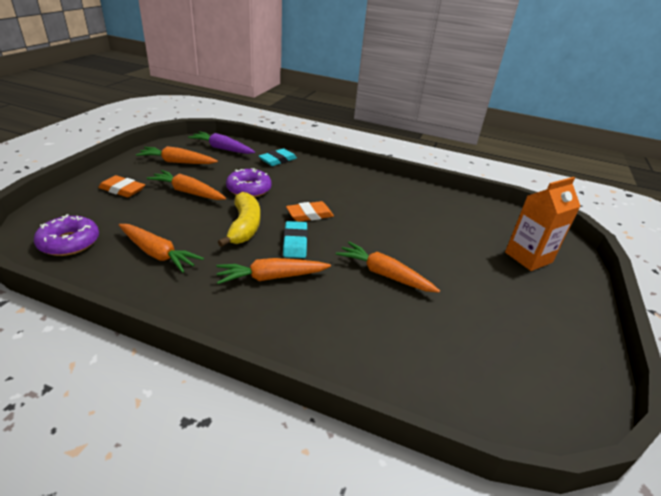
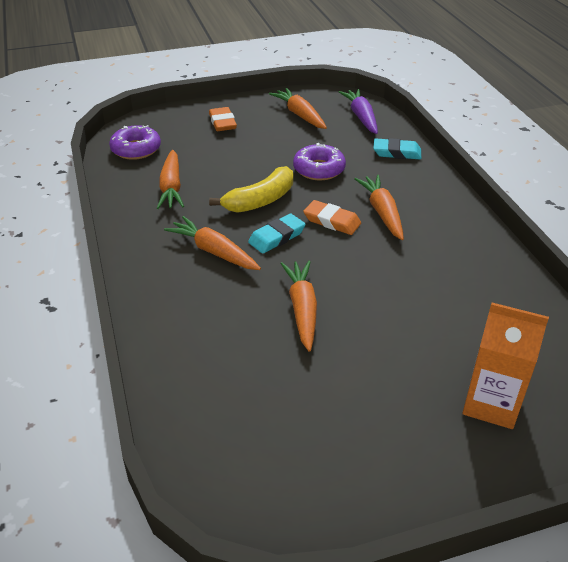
camera: 55 degrees right, 5 degrees up
orange carrot [147,170,226,200] -> orange carrot moved to [355,175,404,240]

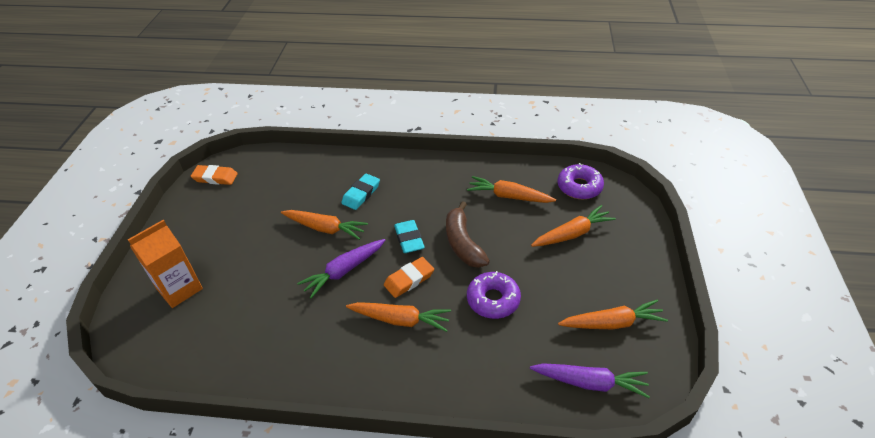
camera: 115 degrees right, 5 degrees up
orange carrot [164,216,261,270] -> orange carrot moved to [531,205,616,247]
orange eraser [209,107,237,131] -> orange eraser moved to [191,165,238,185]
yellow banana [209,166,293,213] -> brown banana [446,201,490,268]
turquoise eraser [373,138,421,159] -> turquoise eraser moved to [342,173,380,210]
none -> purple carrot [297,239,385,298]

